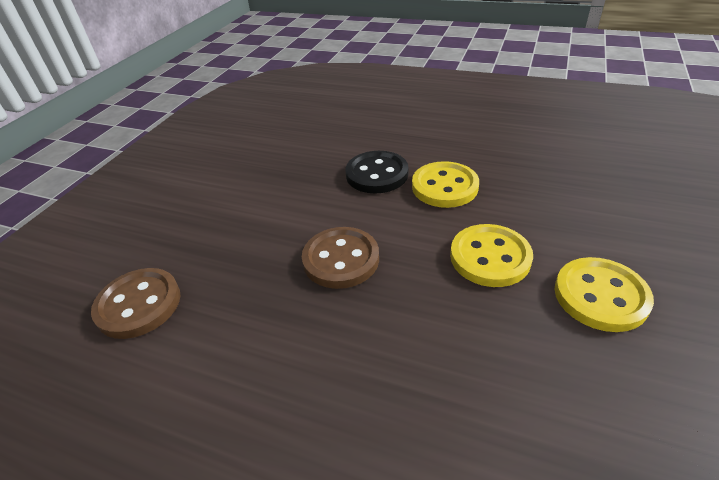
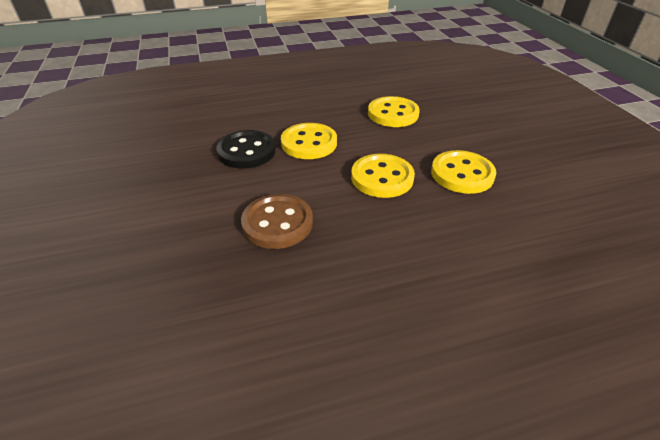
camera: 40 degrees left, 0 degrees up
brown button [91,268,181,339] -> none
none -> yellow button [368,96,420,127]

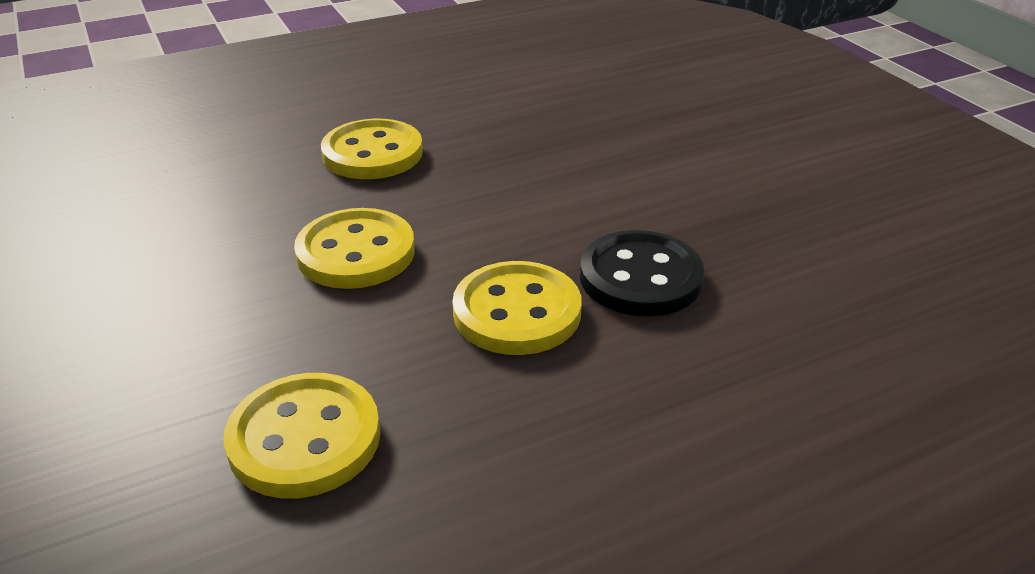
camera: 170 degrees right, 5 degrees down
brown button [241,194,313,249] -> none
yellow button [431,150,496,194] -> yellow button moved to [321,119,423,179]

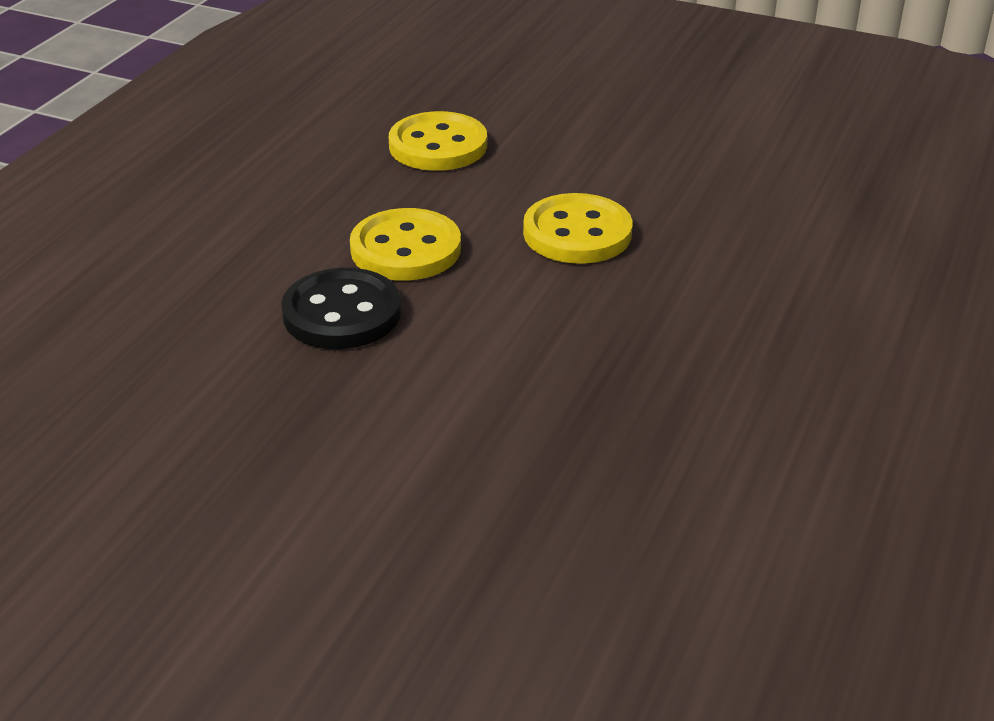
camera: 140 degrees right, 0 degrees up
yellow button [321,119,423,179] -> none

